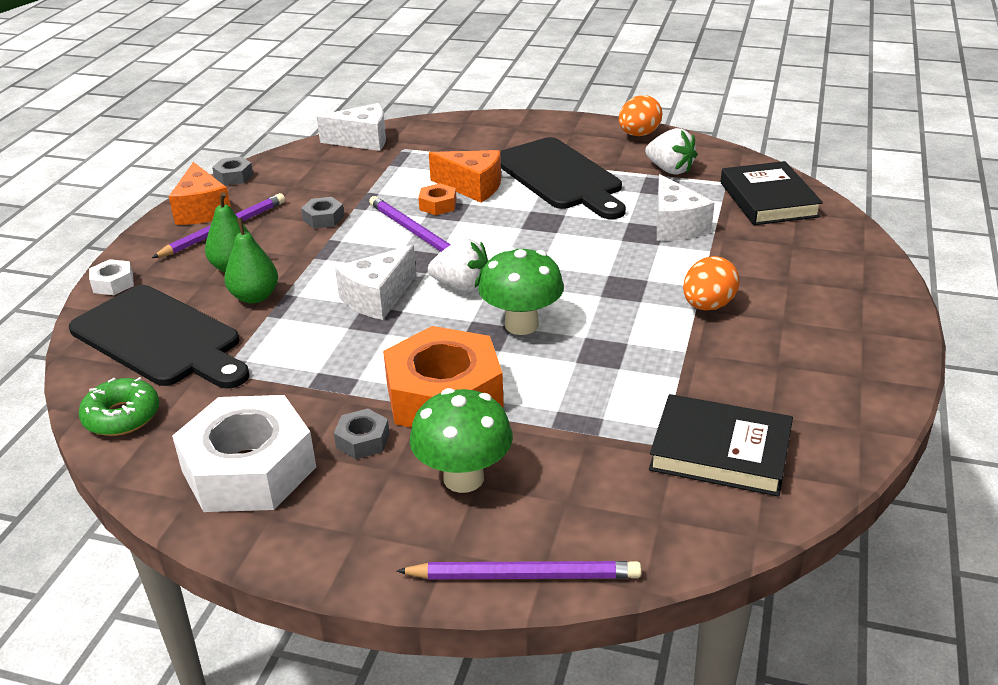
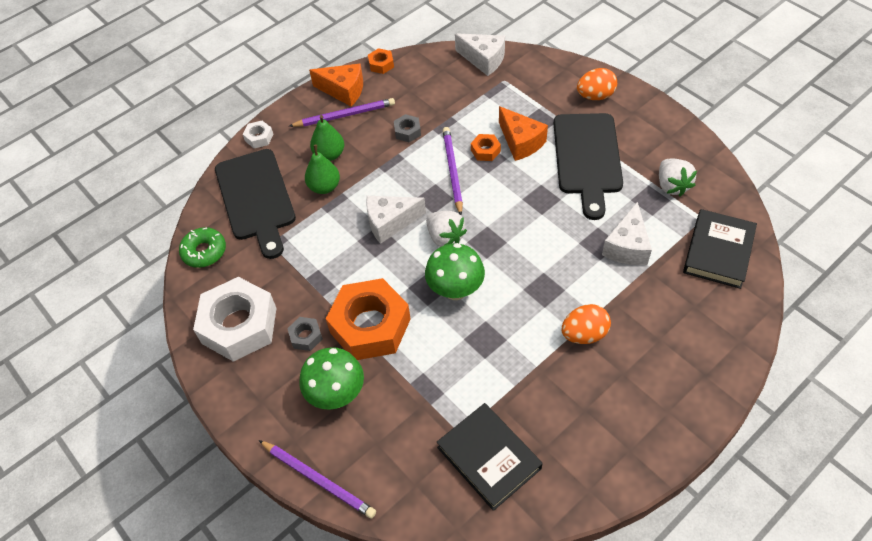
camera: 35 degrees right, 20 degrees up
orange cheese [169,162,231,225] -> orange cheese turned 90 degrees counterclockwise [309,64,363,106]
grey nut [212,157,253,186] -> orange nut [368,48,394,74]
orange egg [619,95,662,136] -> orange egg moved to [577,68,617,100]

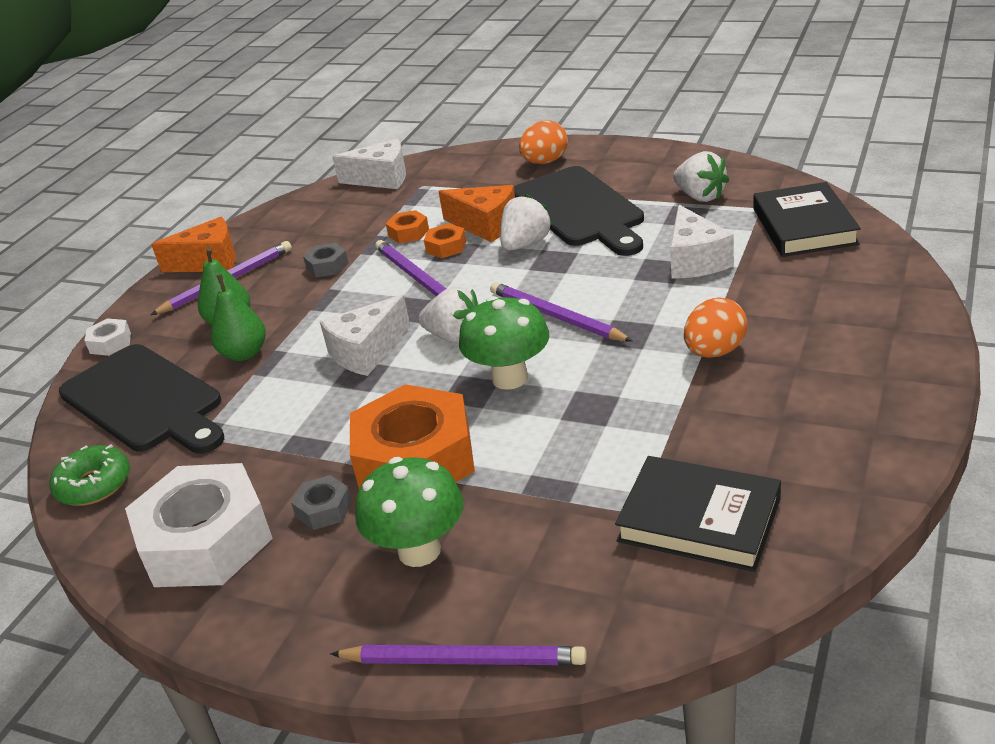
camera: 25 degrees left, 20 degrees down
orange nut [368,48,394,74] -> orange nut moved to [386,210,429,243]
none -> purple pencil [490,282,633,342]
none -> white strawberry [500,194,553,251]

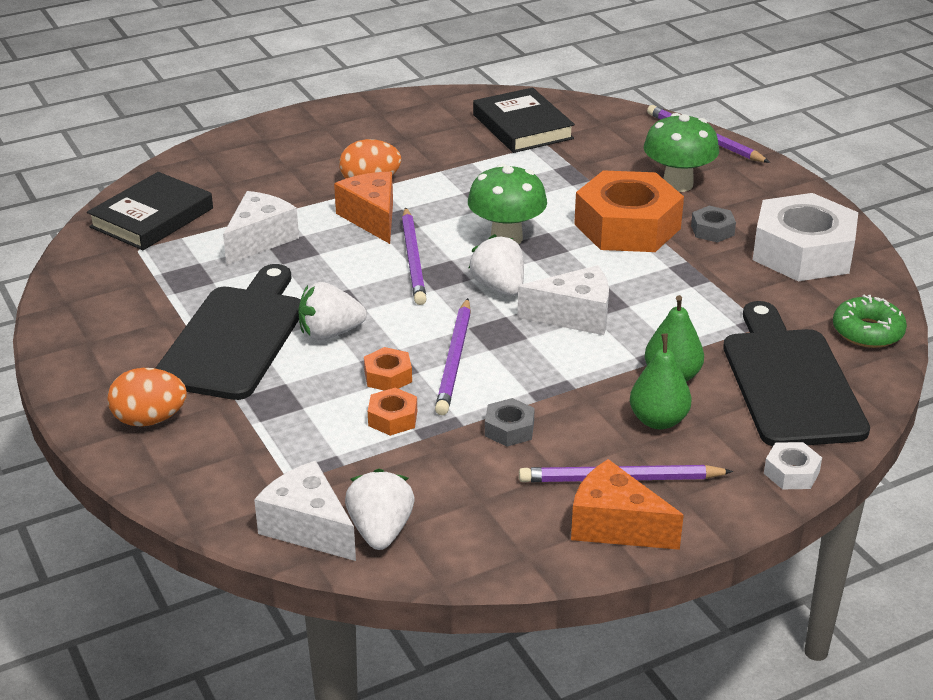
camera: 145 degrees left, 0 degrees up
orange cheese [438,185,515,242] -> orange cheese moved to [334,172,393,244]
white strawberry [673,151,729,202] -> white strawberry moved to [345,469,414,550]

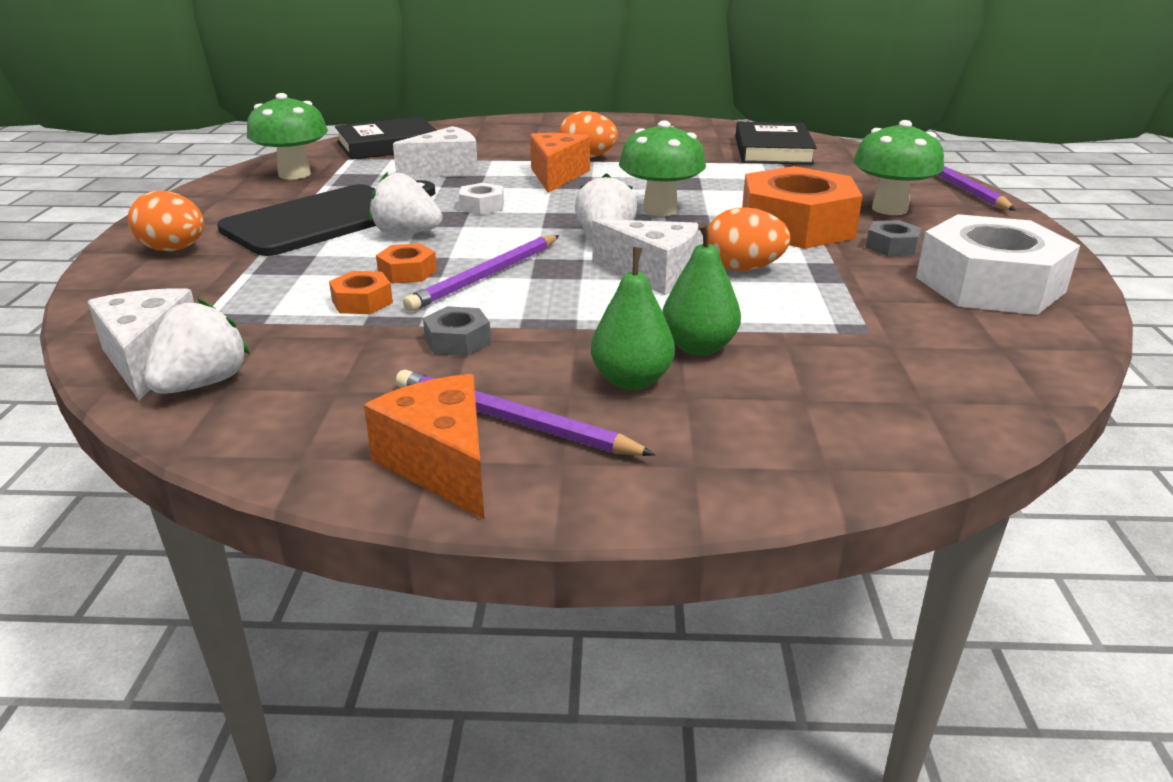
camera: 30 degrees right, 5 degrees down
purple pencil [402,207,427,305] -> none
black cutting board [723,301,870,446] -> none
white nut [764,442,822,489] -> white nut moved to [459,183,504,215]
green donut [833,295,907,348] -> none
none -> green mushroom [247,93,328,179]
none -> orange egg [708,207,791,271]

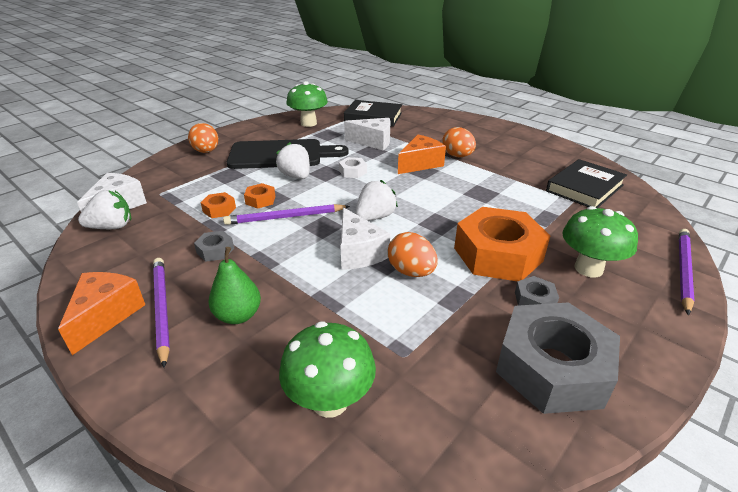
camera: 40 degrees right, 5 degrees up
green mushroom [619,121,706,216] -> green mushroom moved to [279,321,376,418]
green pear [662,222,741,355] -> none
white nut [916,214,1080,315] -> grey nut [496,302,620,414]

